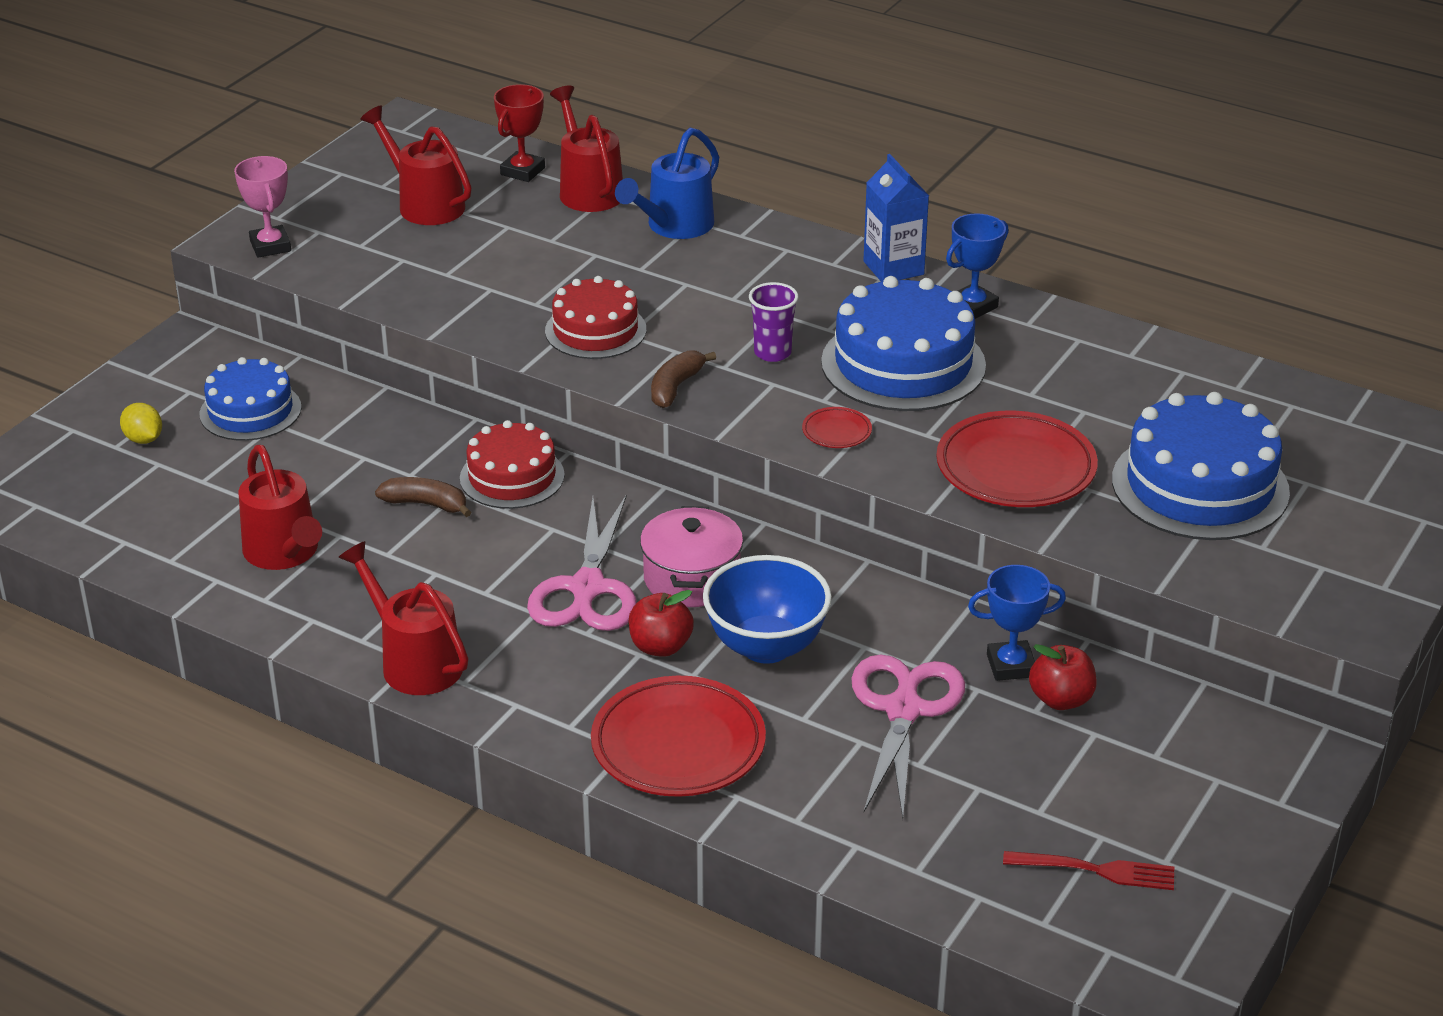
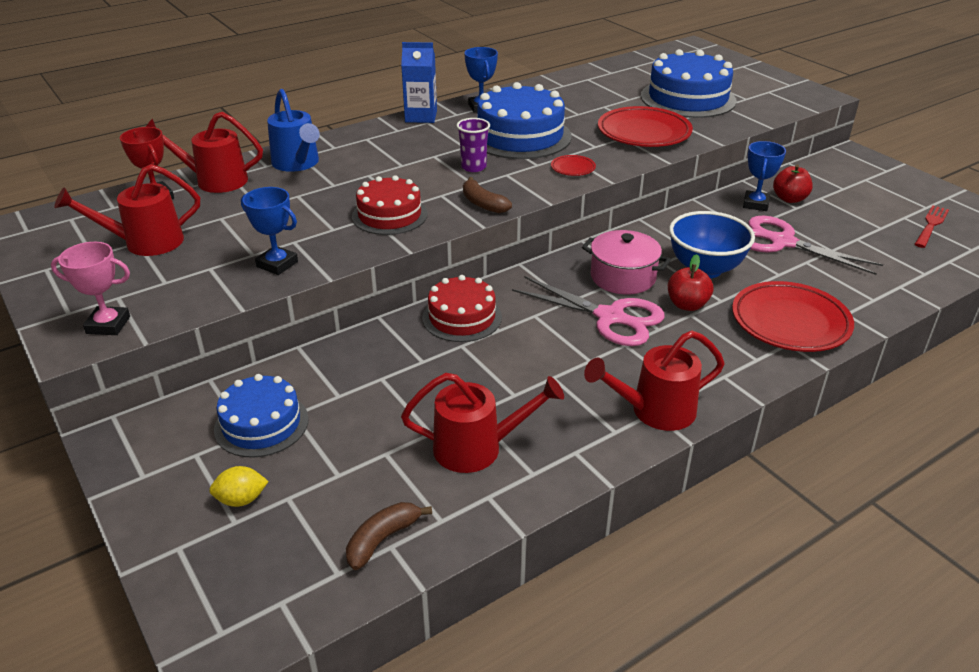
camera: 65 degrees left, 0 degrees up
brown banana [375,477,471,517] -> brown banana moved to [346,502,432,570]
none -> blue trophy [241,187,298,275]

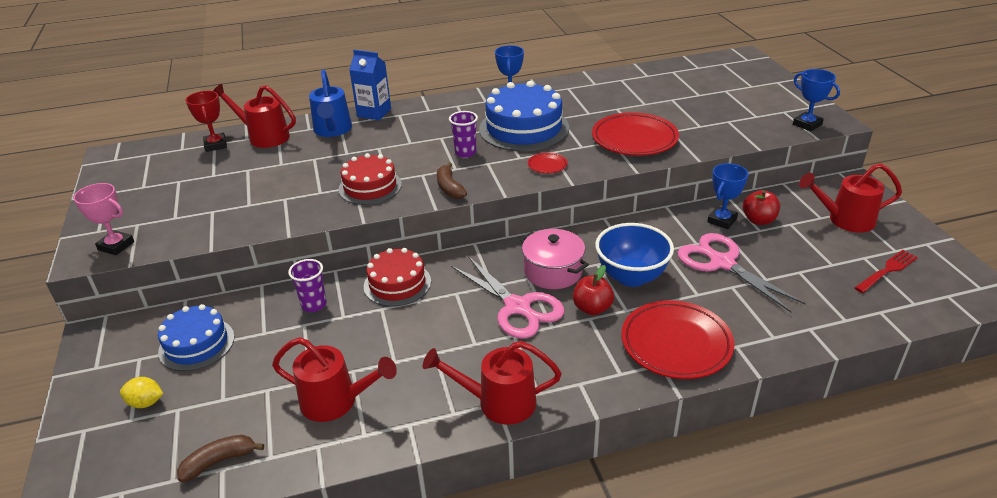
camera: 20 degrees right, 0 degrees up
red watering can [54,164,200,256] -> red watering can moved to [799,163,902,233]
blue trophy [241,187,298,275] -> blue trophy moved to [793,69,840,131]
blue carton [401,42,437,123] -> blue carton moved to [349,50,391,120]
blue cake [641,49,737,118] -> none
none -> purple cup [288,259,327,312]

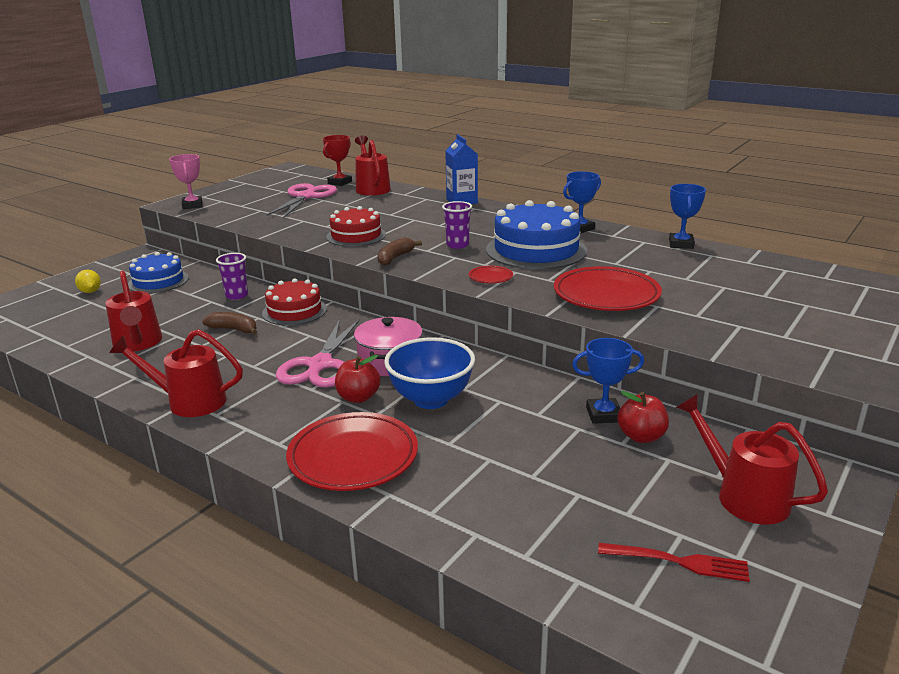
camera: 50 degrees right, 10 degrees down
brown banana [177,435,264,482] -> brown banana moved to [202,312,257,335]
blue watering can [309,70,352,137] -> none
red watering can [423,341,562,425] -> red watering can turned 45 degrees counterclockwise [109,329,243,417]
pink scissors [678,233,806,312] -> pink scissors moved to [267,183,337,218]
blue trophy [793,69,840,131] -> blue trophy moved to [669,184,706,249]

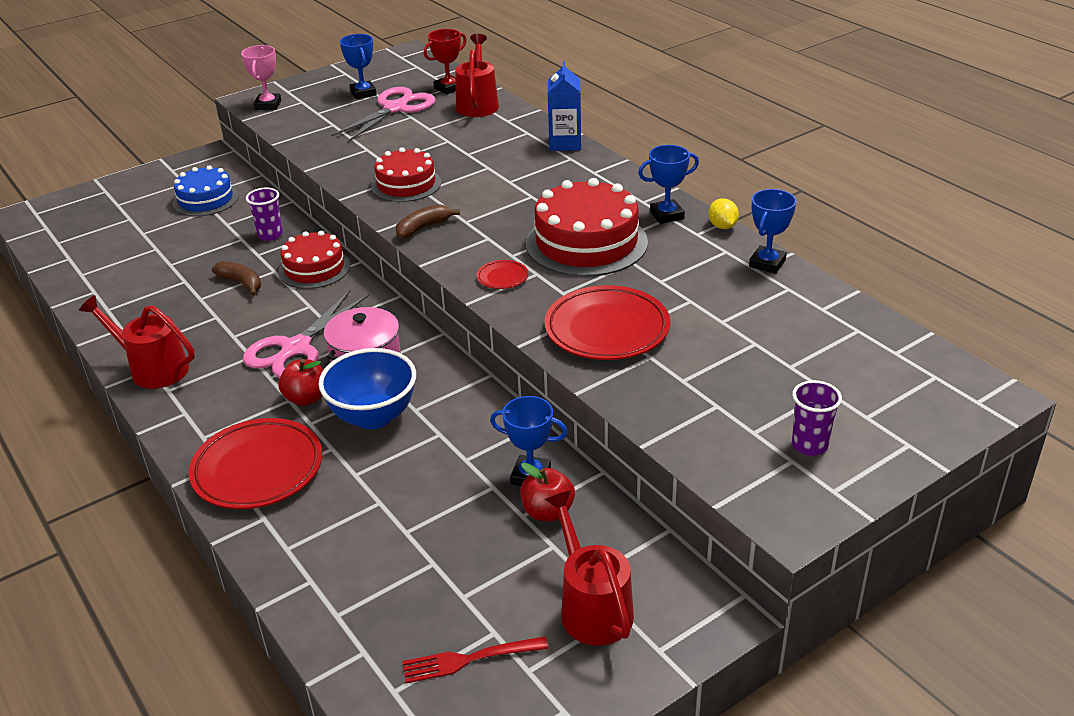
camera: 20 degrees right, 10 degrees up
yellow lemon [75,270,101,293] -> yellow lemon moved to [708,198,739,229]
red watering can [105,271,162,351] -> none
purple cup [442,201,472,249] -> purple cup moved to [792,380,842,456]
blue cake [486,200,587,269] -> red cake [526,178,648,277]
red fork [598,543,750,582] -> red fork turned 135 degrees clockwise [402,636,549,683]
none -> blue trophy [340,34,377,99]

